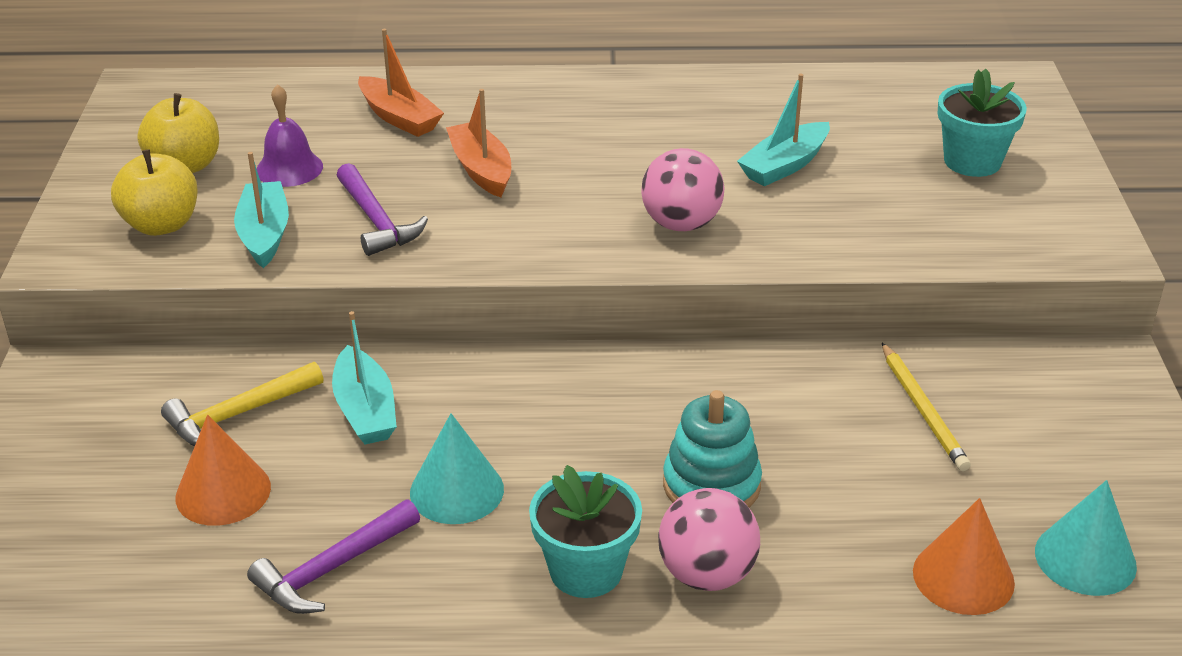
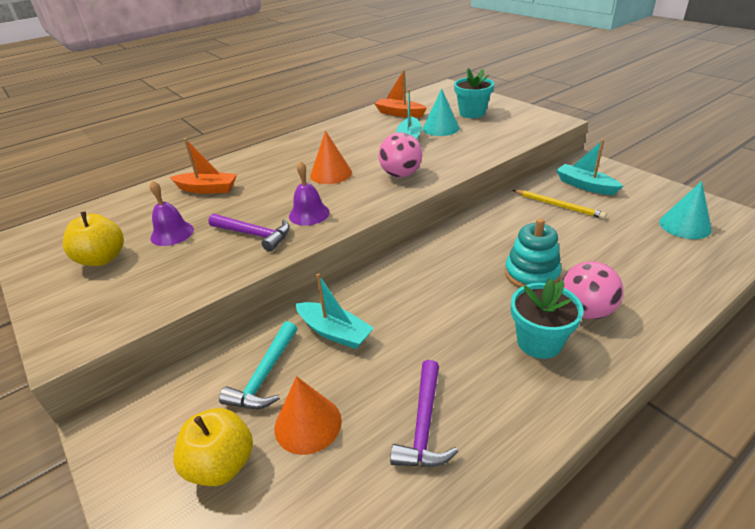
camera: 35 degrees left, 0 degrees up
yellow apple [111,149,198,236] -> yellow apple moved to [173,408,253,486]
yellow hammer [161,362,324,446] -> turquoise hammer [219,321,297,409]
turquoise boat [234,152,289,268] -> turquoise boat moved to [556,139,623,195]
turquoise cone [410,413,504,524] -> turquoise cone moved to [423,89,459,136]
orange boat [446,89,511,197] -> orange boat moved to [374,70,427,118]
orange cone [913,498,1015,615] -> orange cone moved to [310,131,352,184]
none -> purple bell [289,161,330,226]

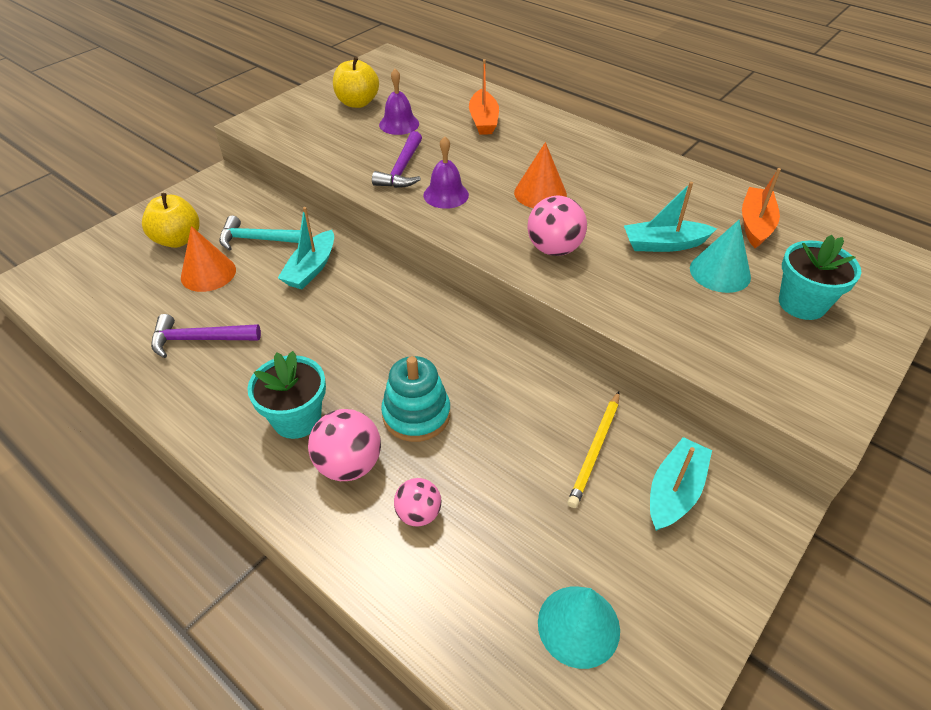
camera: 75 degrees right, 10 degrees up
none -> pink ball [394,478,442,526]

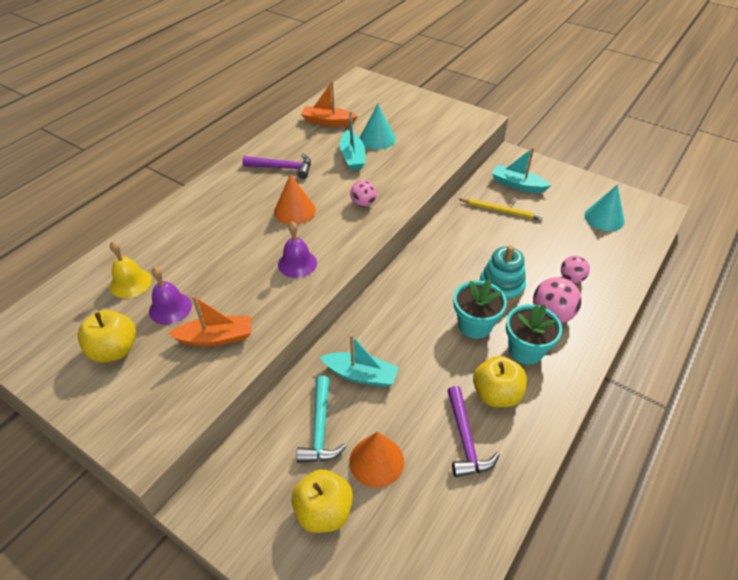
camera: 95 degrees left, 0 degrees up
purple hammer [372,131,422,188] -> purple hammer moved to [242,153,311,179]
orange boat [469,59,499,135] -> orange boat moved to [168,295,251,347]
pink ball [527,196,587,256] -> pink ball [350,180,377,207], size x0.63
turquoise flower pot [779,235,861,320] -> turquoise flower pot moved to [453,279,507,339]
none -> yellow bell [110,241,152,298]
none -> yellow apple [473,356,527,407]

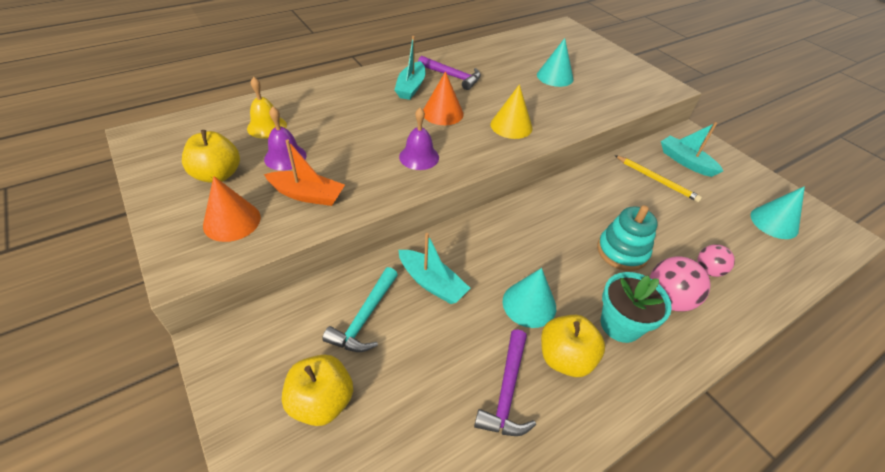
camera: 20 degrees right, 0 degrees up
orange boat [301,81,358,127] -> none
turquoise boat [340,111,365,171] -> turquoise boat moved to [395,36,425,100]
orange cone [349,432,404,488] -> orange cone moved to [203,176,261,242]
pink ball [350,180,377,207] -> yellow cone [491,84,533,139]
turquoise flower pot [453,279,507,339] -> none
none -> turquoise cone [503,268,556,328]

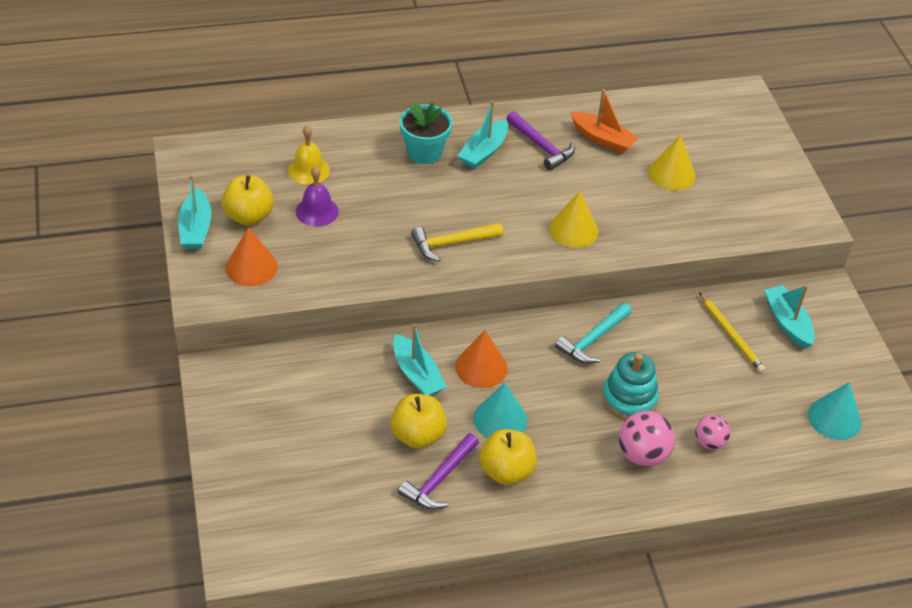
camera: 20 degrees right, 0 degrees up
orange boat [264,140,345,206] -> orange boat moved to [570,89,639,153]
yellow apple [282,355,353,426] -> yellow apple moved to [390,394,447,449]
turquoise hammer [322,267,398,352] -> turquoise hammer moved to [555,303,632,364]
purple bell [399,108,439,170] -> yellow hammer [411,223,503,261]
orange cone [423,71,464,125] -> orange cone moved to [455,330,508,388]
turquoise cone [537,38,574,87] -> yellow cone [648,135,696,191]
turquoise flower pot [601,272,672,343] -> turquoise flower pot moved to [399,101,453,164]
none -> turquoise boat [178,175,212,249]

